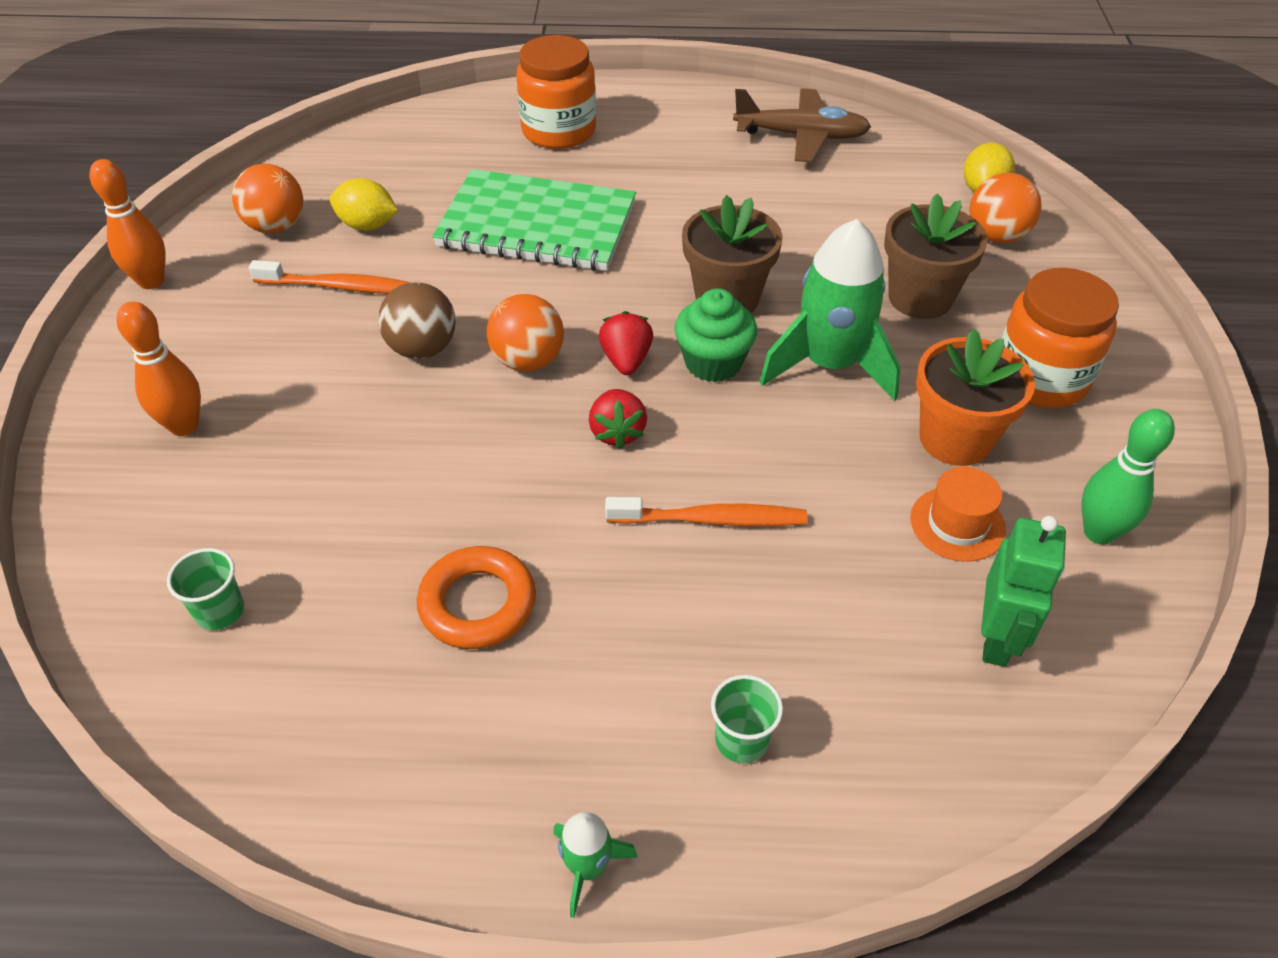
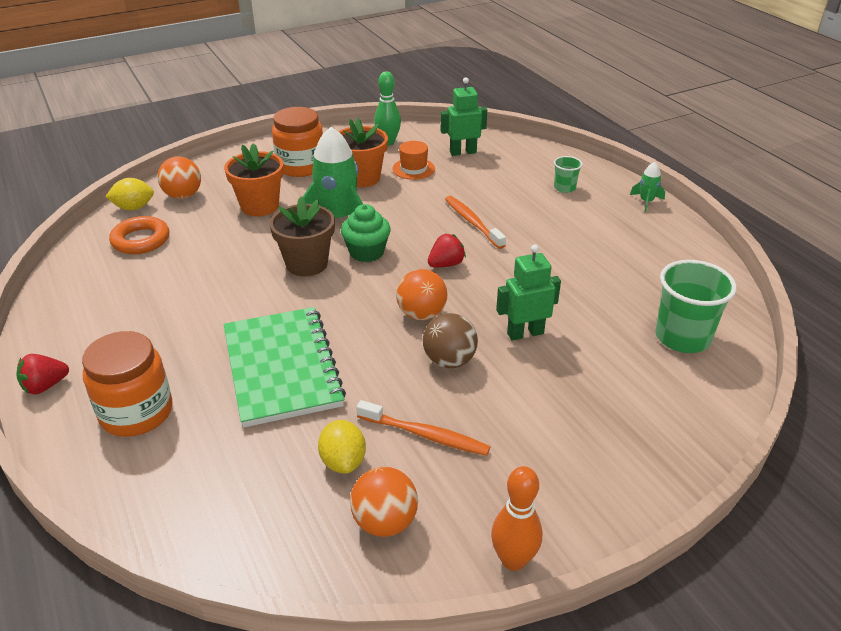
camera: 120 degrees left, 10 degrees down
orange bowling pin [116,302,201,436] -> none
green cup [167,548,244,630] -> green cup [655,260,737,353], size x1.95
orange toothbrush [249,260,411,294] -> orange toothbrush turned 135 degrees clockwise [356,400,490,456]
orange ring [417,546,536,649] -> orange ring moved to [109,216,169,254]
red strawberry [599,311,653,375] -> red strawberry moved to [16,354,69,395]
brown plane [733,88,871,162] -> none
brown flower pot [884,193,988,319] -> orange flower pot [224,143,284,217]
none -> green robot [496,244,561,341]

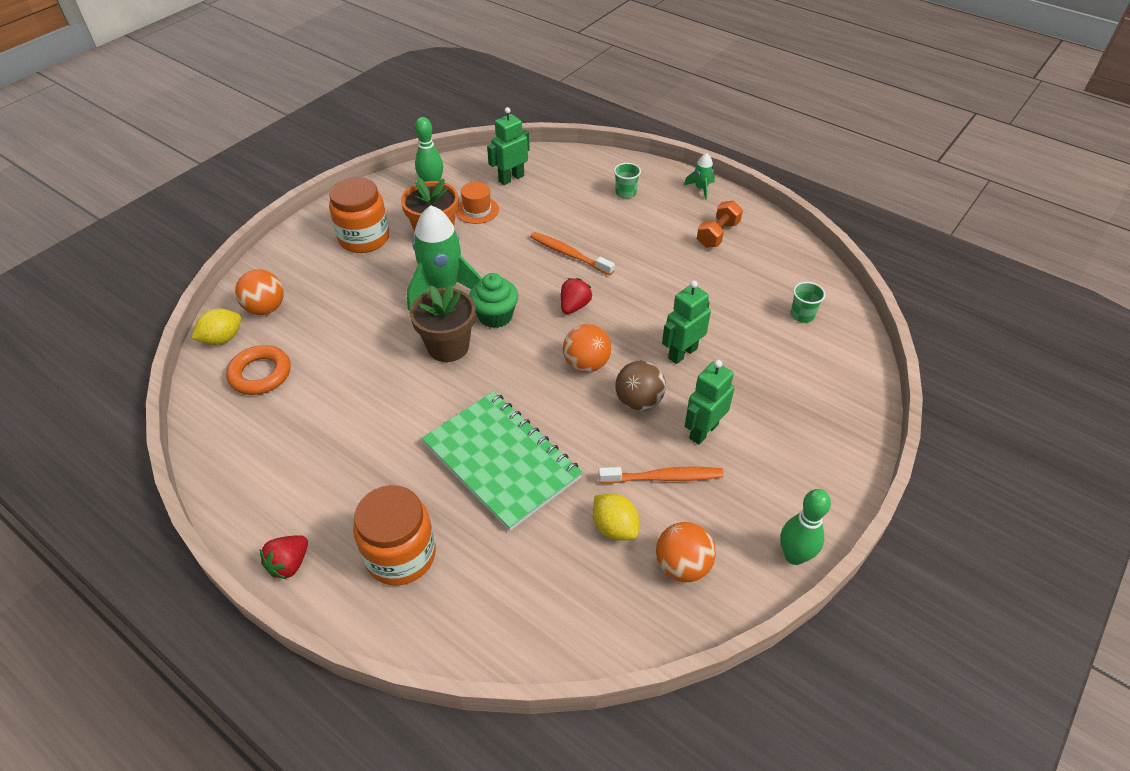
camera: 25 degrees left, 10 degrees up
orange flower pot [224,143,284,217] -> none
orange bowling pin [491,466,542,571] -> green bowling pin [780,489,831,565]
green cup [655,260,737,353] -> green cup [790,282,826,323], size x0.51
none -> green robot [685,360,735,445]
none -> orange dumbbell [697,201,743,248]

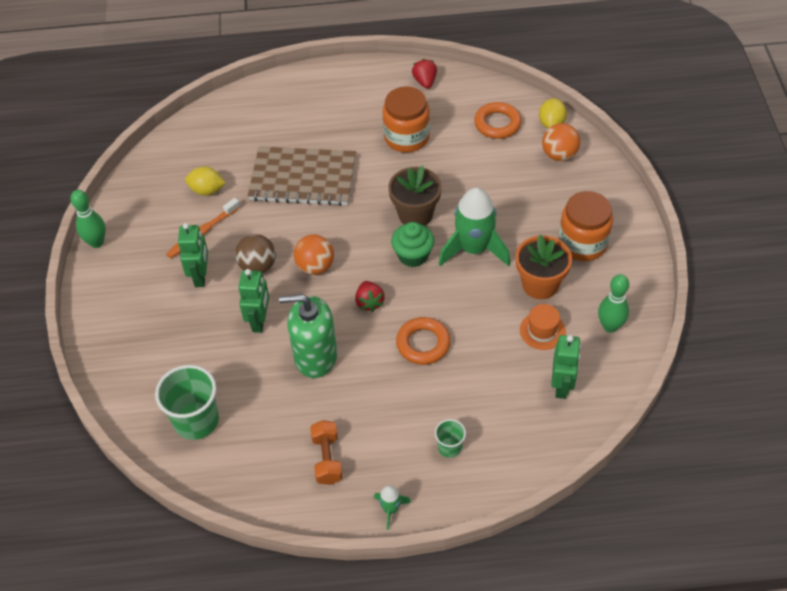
camera: 140 degrees right, 5 degrees up
red strawberry [260,535,308,580] -> red strawberry moved to [412,59,437,89]
orange jar [353,485,436,586] -> orange jar moved to [383,86,430,153]
green notebook [422,391,583,531] -> brown notebook [247,146,356,206]
orange toothbrush [530,232,615,275] -> orange ring [396,317,451,365]
orange ball [656,522,716,582] -> none
green cup [790,282,826,323] -> green cup [155,365,219,440], size x1.95
none -> green soap dispenser [279,294,337,378]

